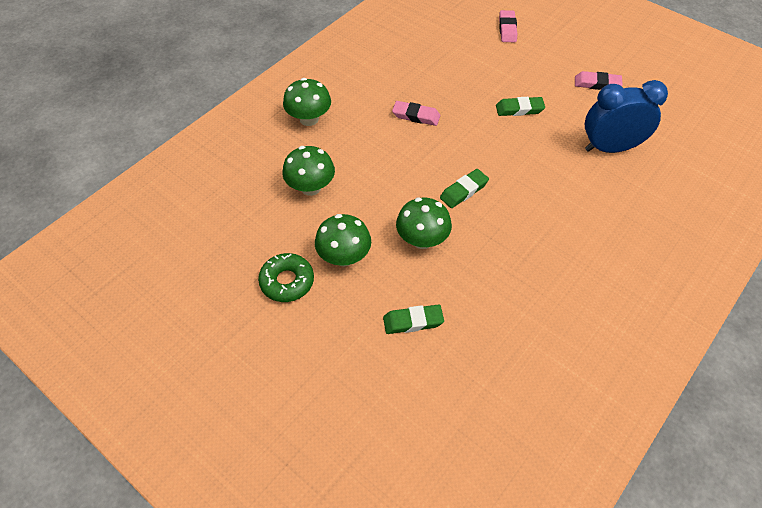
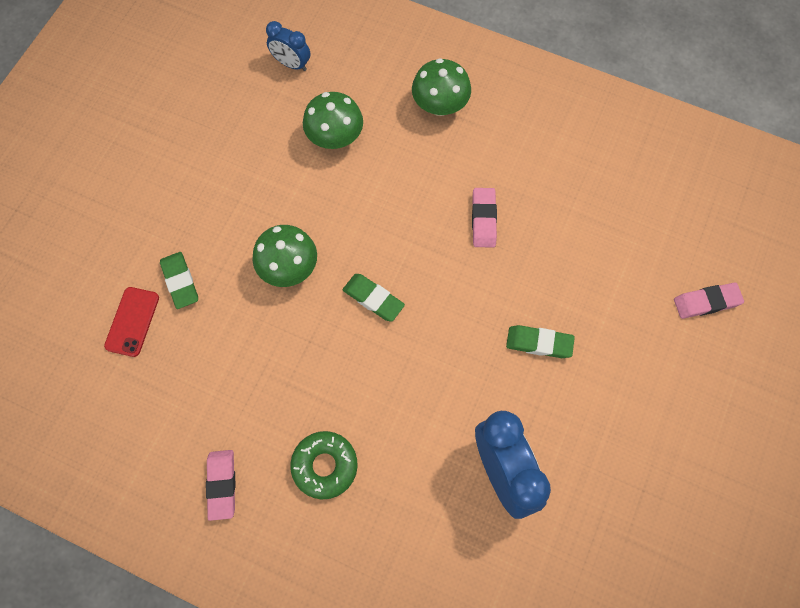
camera: 75 degrees right, 15 degrees up
green donut [258,253,314,302] -> green donut moved to [290,431,358,499]
green mushroom [315,214,371,266] -> none
green eraser [496,97,545,116] -> green eraser turned 60 degrees counterclockwise [506,325,575,358]
pink eraser [575,71,623,90] -> pink eraser moved to [206,450,236,521]
none -> red phone [104,287,159,357]
none -> blue clock [266,21,310,71]

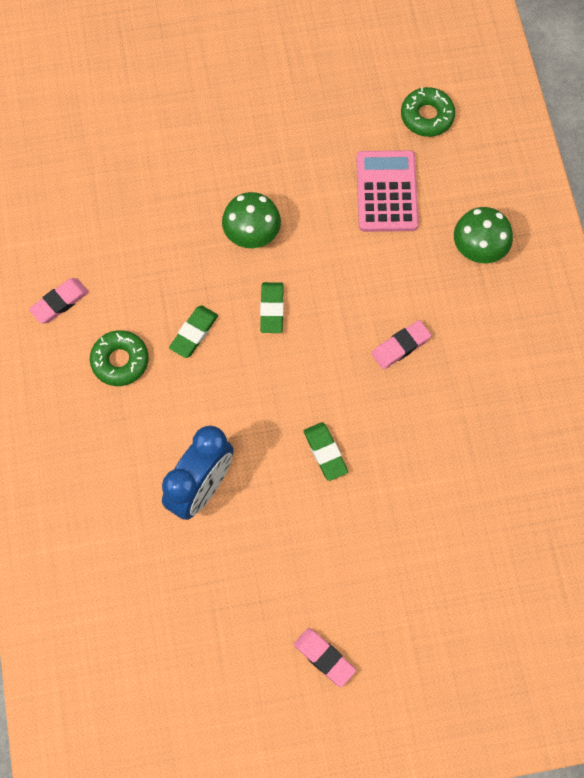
camera: 55 degrees right, 0 degrees up
red phone [104,287,159,357] -> none
green eraser [160,252,198,309] -> green eraser moved to [169,305,218,358]
blue clock [266,21,310,71] -> green donut [401,87,455,137]
green mushroom [303,92,363,149] -> pink calculator [356,150,419,232]
pink eraser [674,282,744,319] -> pink eraser moved to [294,628,356,687]

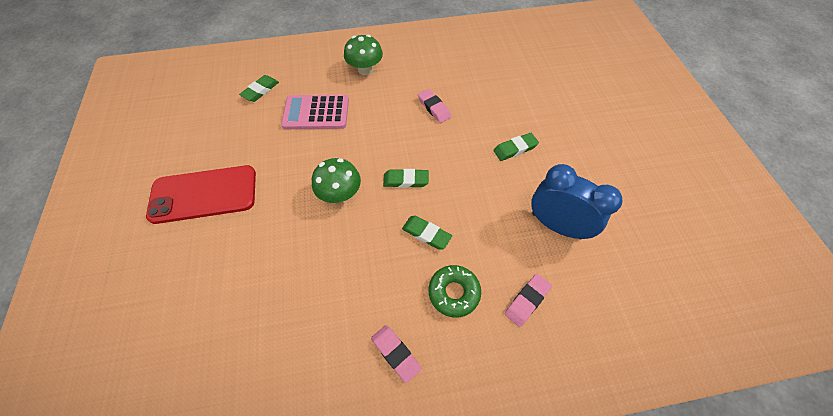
camera: 90 degrees left, 10 degrees down
pink eraser [294,628,356,687] -> pink eraser moved to [504,274,552,327]
green donut [401,87,455,137] -> green eraser [239,75,279,102]
none -> red phone [146,165,256,224]

